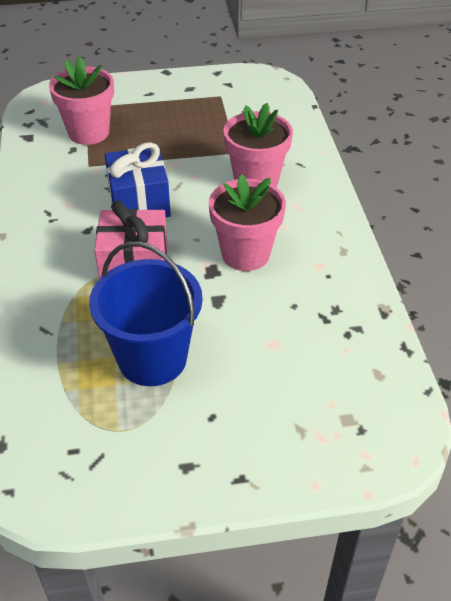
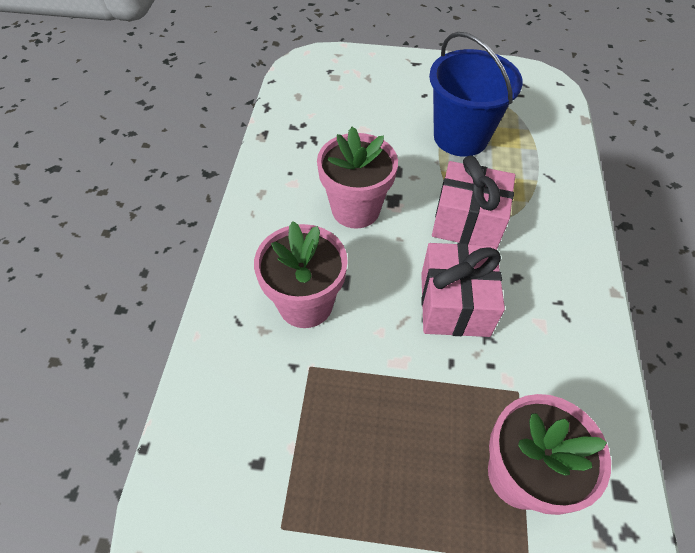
camera: 165 degrees left, 10 degrees up
blue gift [105,142,171,217] -> pink gift [421,243,505,337]

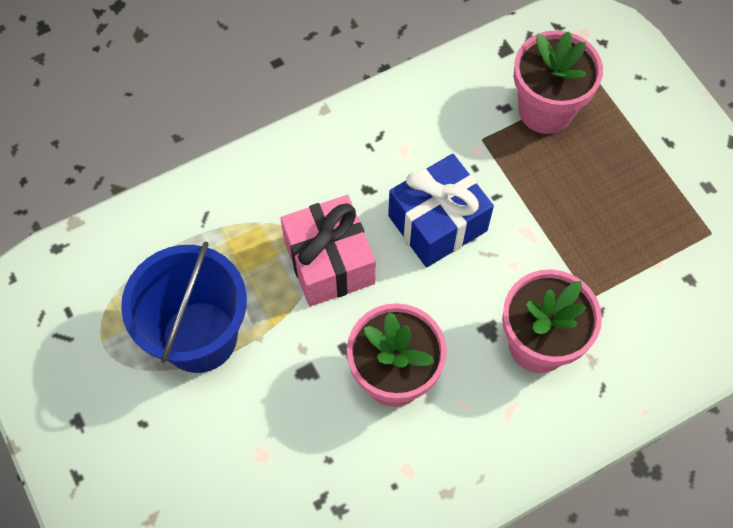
camera: 125 degrees left, 10 degrees up
pink gift [421,243,505,337] -> blue gift [388,154,494,267]

